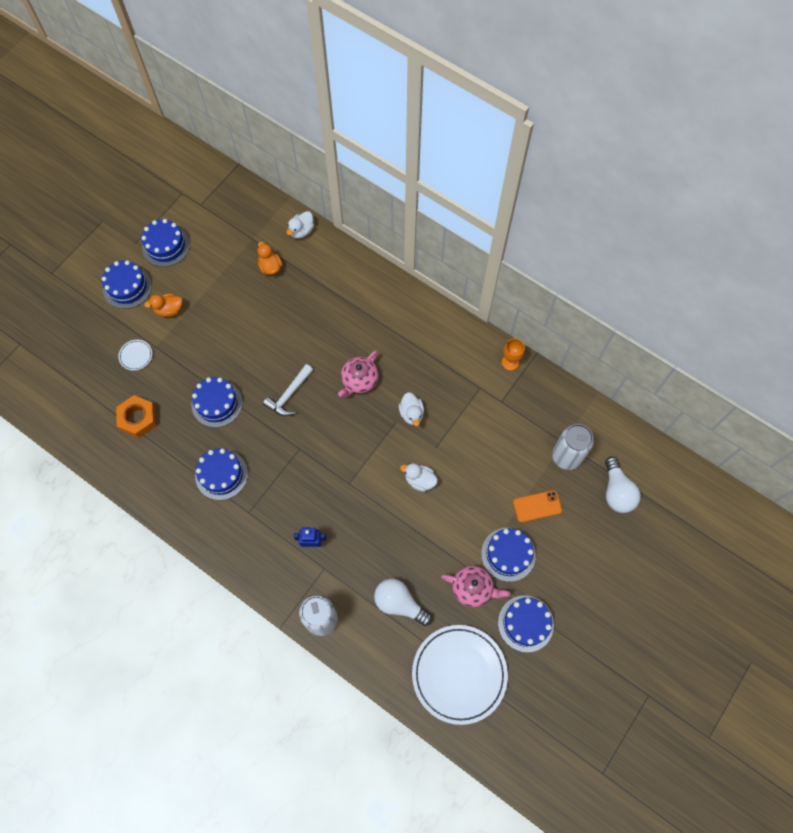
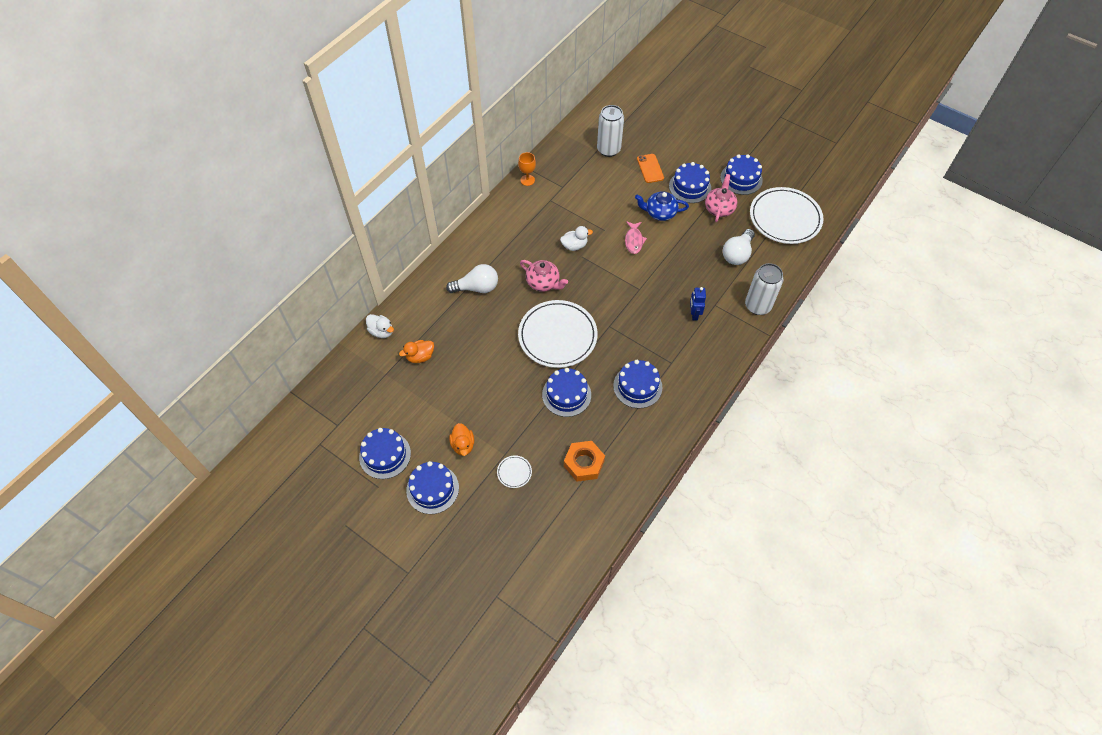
camera: 90 degrees left, 10 degrees down
white hammer [263,364,313,416] -> white plate [518,300,598,368]
white duck [400,463,438,492] -> pink fish [625,221,647,254]
white light bulb [605,456,641,513] -> white light bulb moved to [446,264,498,293]
none -> blue teapot [635,192,689,221]

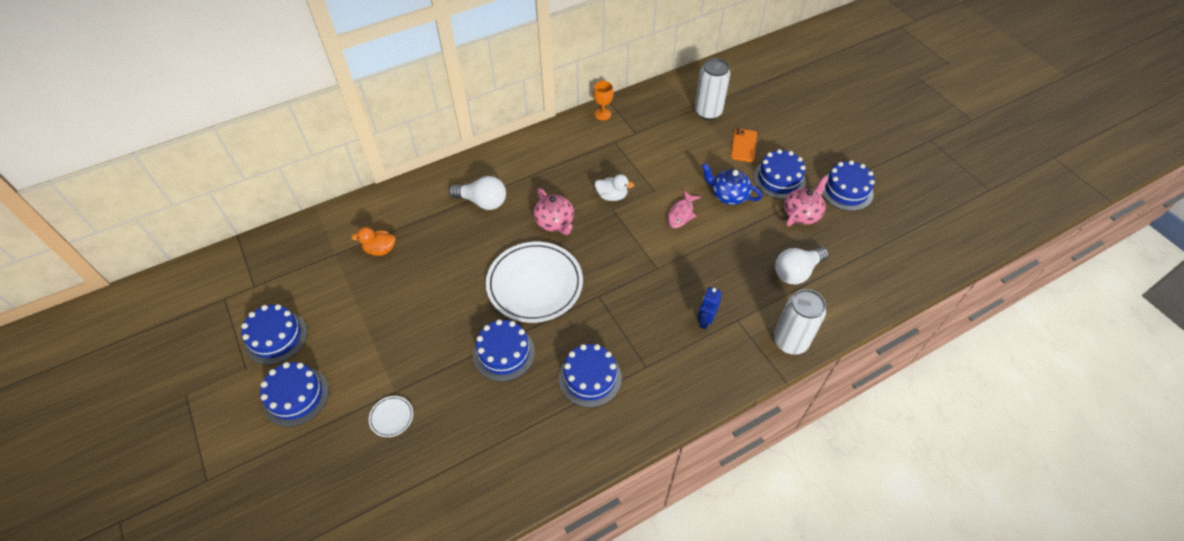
camera: 25 degrees right, 5 degrees down
white duck [366,314,394,338] -> none
orange duck [449,423,474,456] -> none
orange nut [564,441,605,482] -> none
white plate [750,187,823,244] -> none

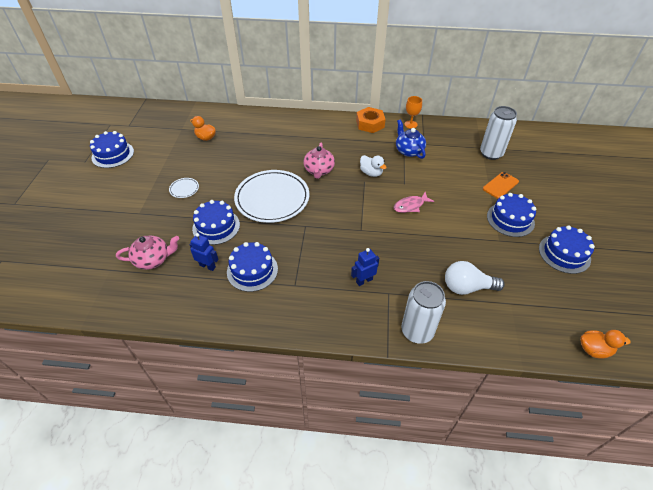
camera: 35 degrees right, 5 degrees down
blue cake [260,362,329,427] -> none
white plate [369,396,413,437] -> white plate moved to [169,178,199,198]
white light bulb [449,176,506,210] -> none
blue teapot [701,163,762,205] -> blue teapot moved to [396,119,426,159]
pink teapot [784,176,829,226] -> pink teapot moved to [116,236,179,270]
none -> blue robot [189,233,219,271]
none -> orange nut [356,107,386,133]
none -> orange duck [580,330,631,358]

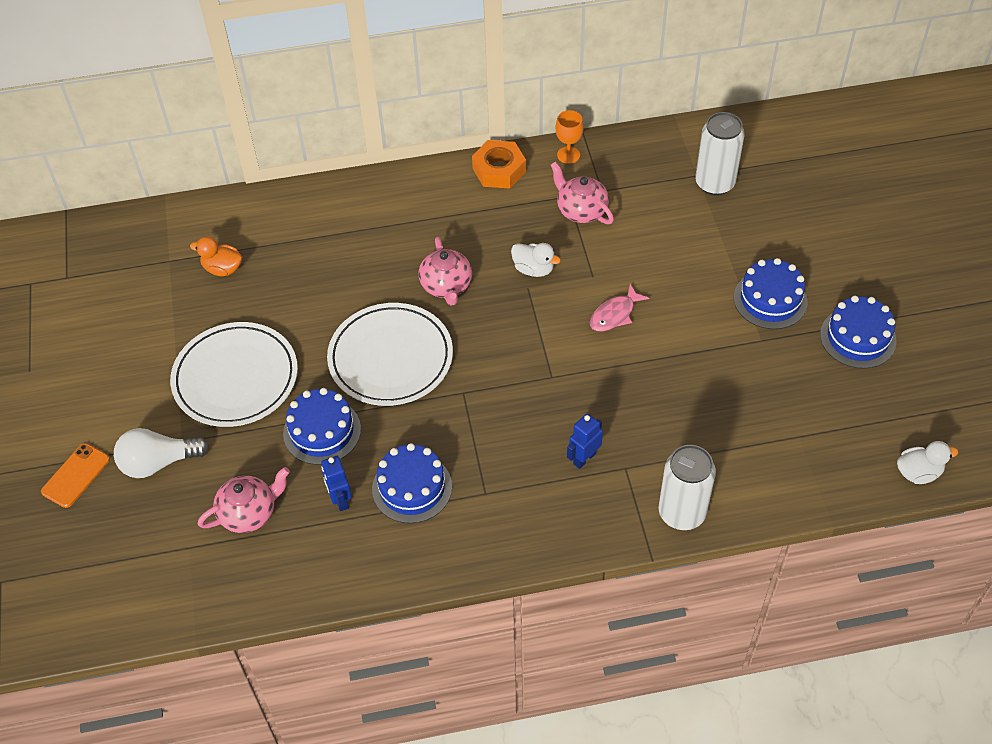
camera: 15 degrees left, 5 degrees up
blue cake [90,131,134,168] -> none
white plate [169,178,199,198] -> white plate [170,322,298,427], size x2.49
blue robot [189,233,219,271] -> blue robot turned 120 degrees counterclockwise [321,456,352,511]
blue teapot [396,119,426,159] -> pink teapot [551,161,614,224]
white light bulb [445,261,505,295] -> white light bulb moved to [114,428,209,478]
orange phone [483,172,519,199] -> orange phone moved to [41,443,110,508]
orange duck [580,330,631,358] -> white duck [897,441,958,484]

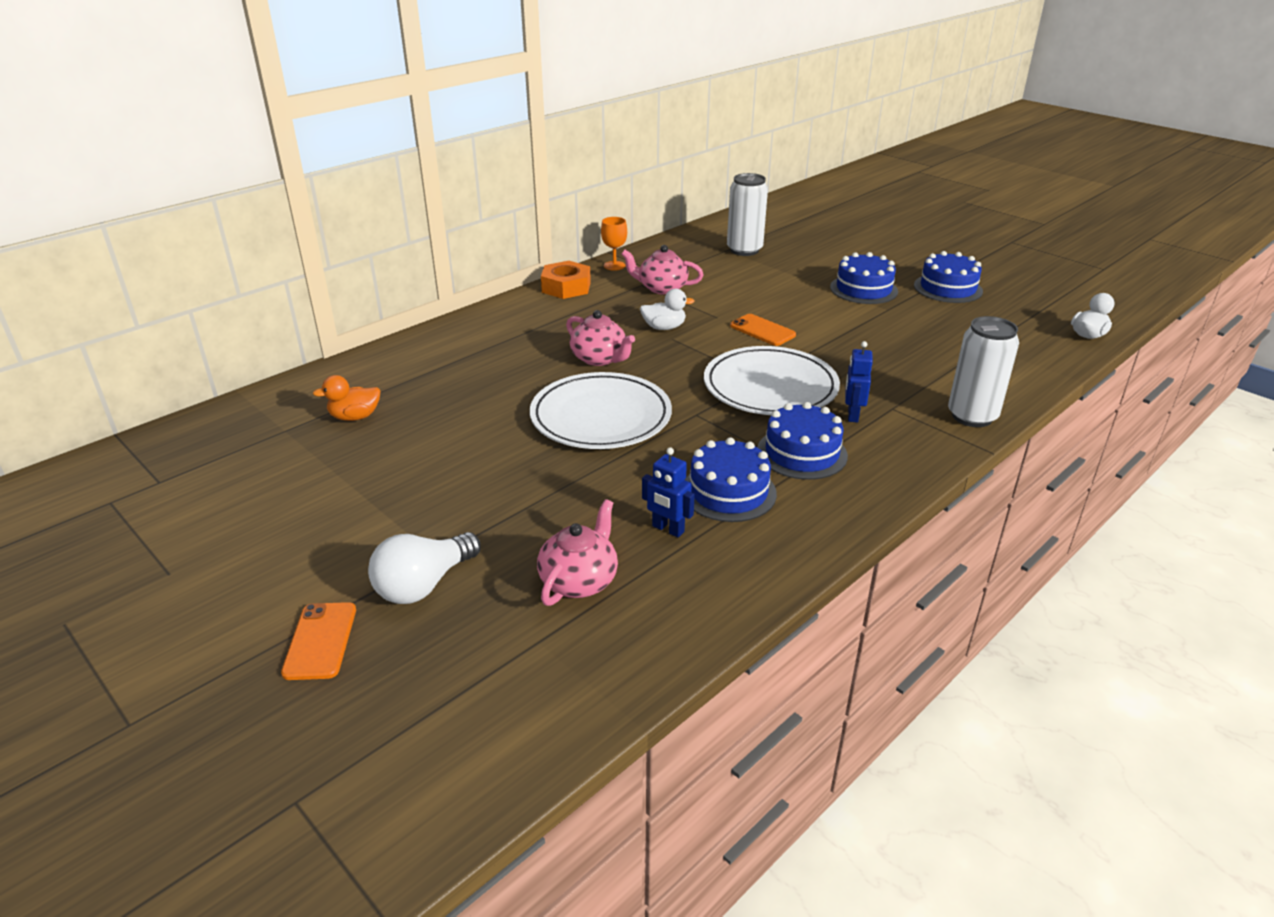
camera: 35 degrees left, 20 degrees down
white plate [170,322,298,427] -> white plate moved to [704,346,840,415]
blue cake [283,388,361,465] -> blue cake moved to [758,402,848,480]
pink fish [590,284,649,331] -> orange phone [730,314,796,346]

